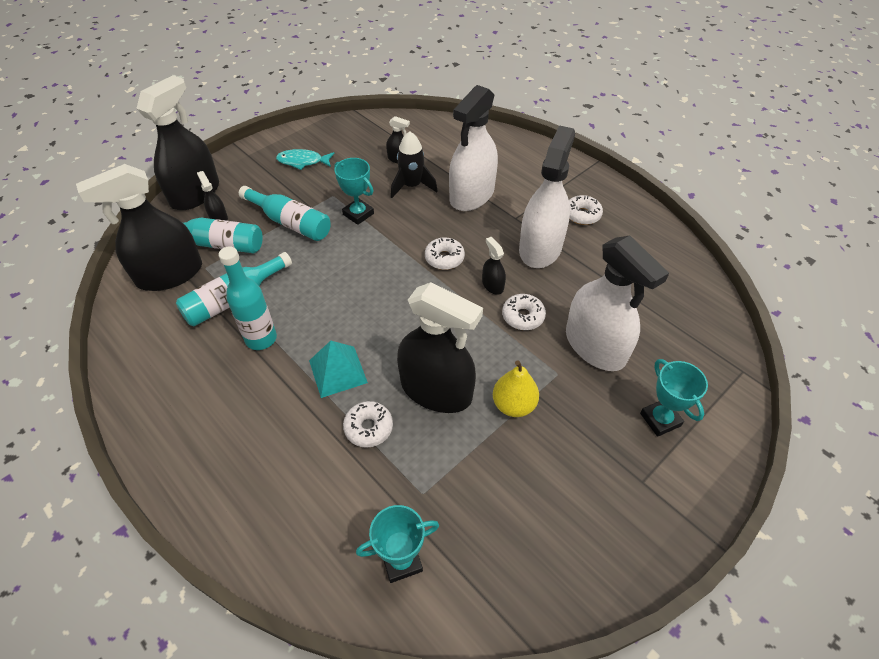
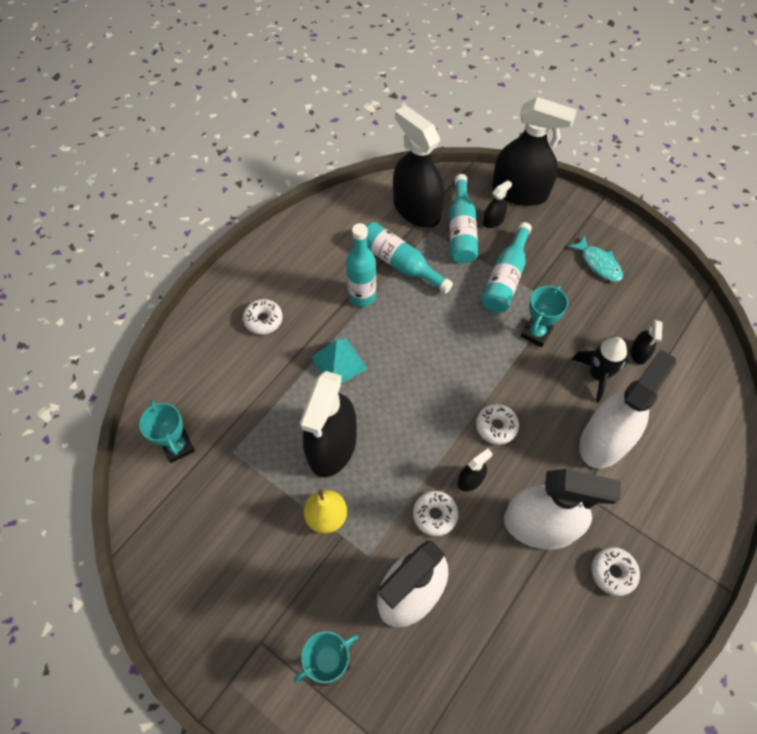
camera: 80 degrees right, 10 degrees up
turquoise fish [276,149,334,170] -> turquoise fish turned 150 degrees clockwise [568,235,623,282]
white donut [343,401,393,448] -> white donut moved to [243,299,283,335]
white spray bottle [449,85,498,211] -> white spray bottle turned 105 degrees clockwise [579,350,676,469]

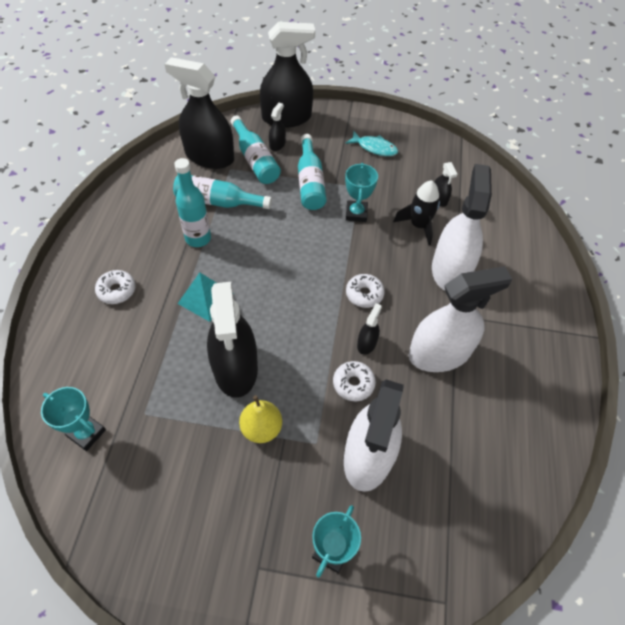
camera: 30 degrees left, 5 degrees down
white donut [591,547,640,596] -> none

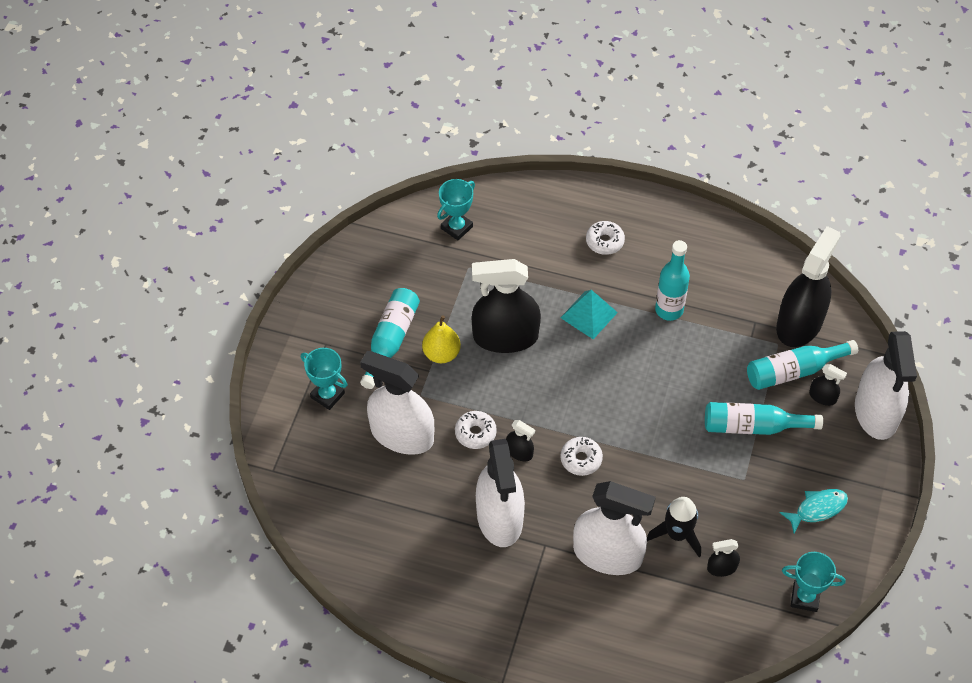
camera: 100 degrees right, 0 degrees up
turquoise bottle [173,175,272,209] -> turquoise bottle moved to [360,288,420,389]
black spray bottle [260,22,315,128] -> white spray bottle [855,331,917,440]
turquoise trophy [345,163,378,222] -> turquoise trophy moved to [782,552,846,612]
turquoise fish [346,131,398,156] -> turquoise fish turned 150 degrees counterclockwise [780,489,848,533]

